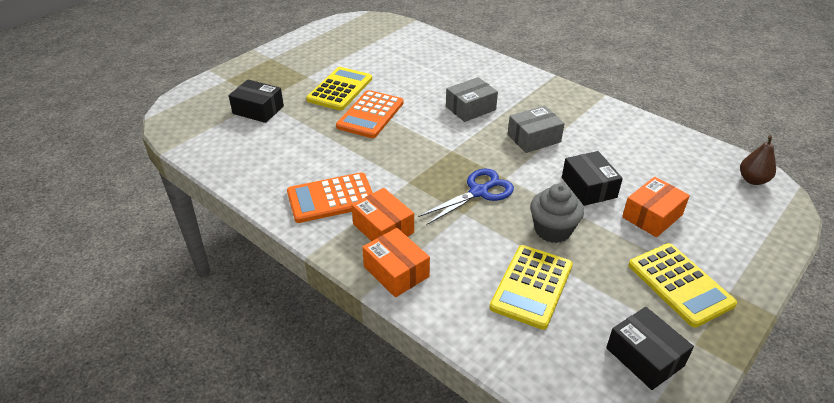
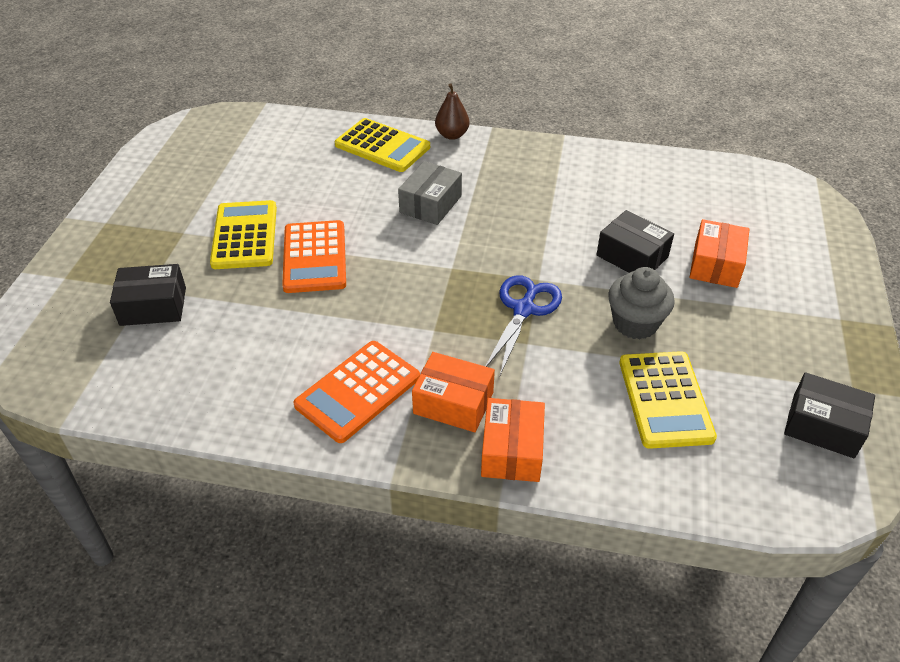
camera: 30 degrees left, 5 degrees up
orange box [362,228,430,297] -> orange box turned 75 degrees clockwise [481,398,545,482]
grey box [508,106,565,153] -> none
yellow calculator [629,243,737,328] -> yellow calculator moved to [335,118,430,172]
brown pear [740,135,776,185] -> brown pear moved to [435,83,469,140]

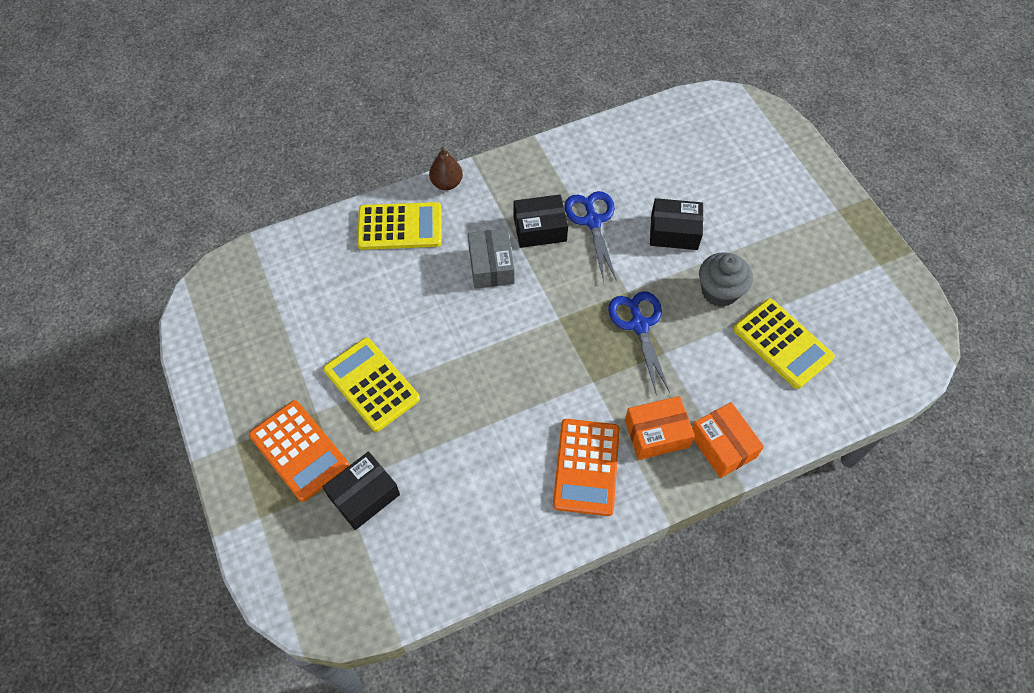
camera: 35 degrees left, 15 degrees up
orange calculator [282,220,346,293] -> orange calculator moved to [249,400,349,502]
orange box [690,219,749,288] -> none
black box [784,372,875,458] -> black box moved to [513,195,568,248]
none -> blue scissors [564,191,617,282]

